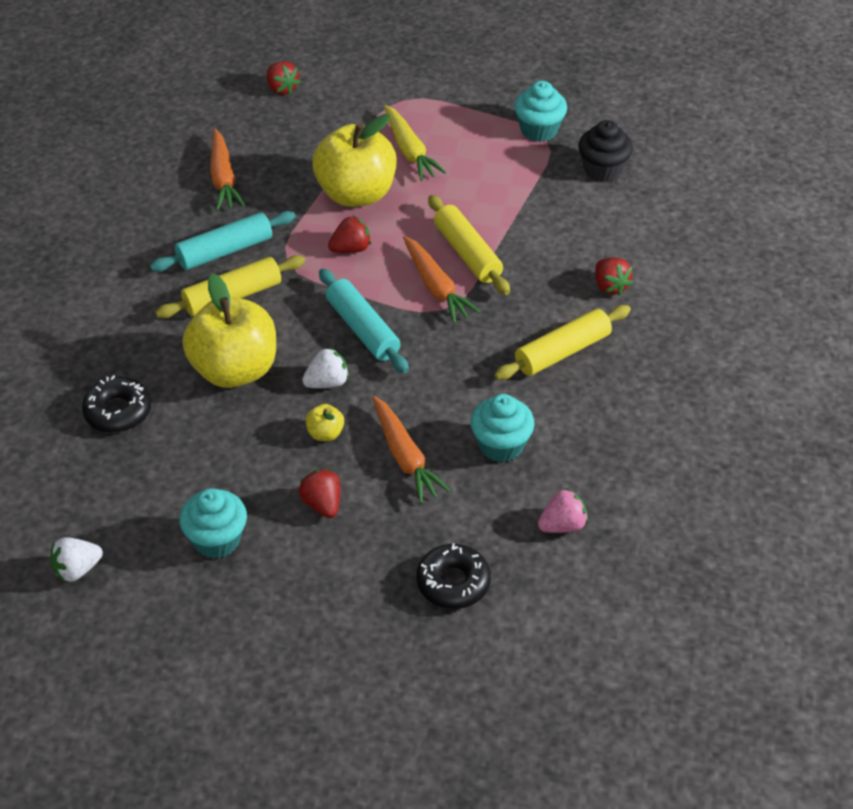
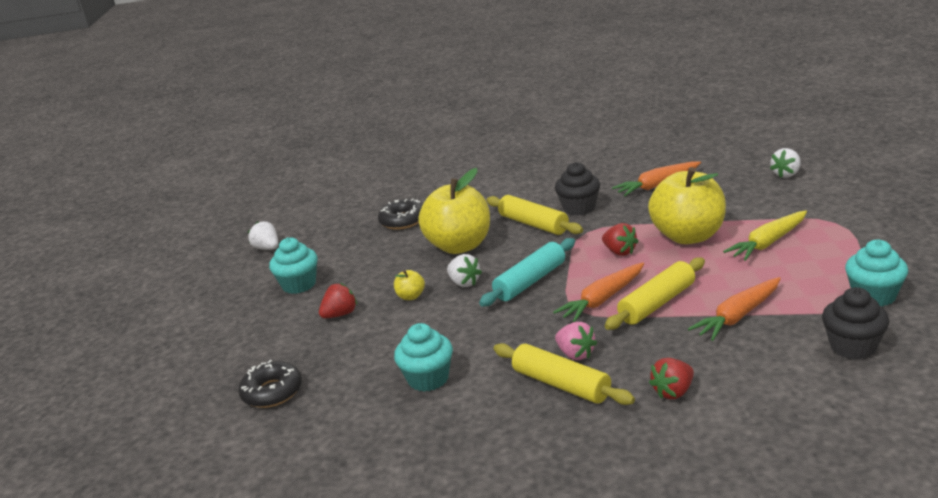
camera: 80 degrees right, 20 degrees down
turquoise rolling pin [150,211,296,272] -> black cupcake [555,162,600,216]
red strawberry [266,61,300,95] -> white strawberry [770,148,801,178]
orange carrot [372,396,451,503] -> orange carrot moved to [688,277,781,341]
pink strawberry [538,488,588,533] -> pink strawberry moved to [555,322,597,360]

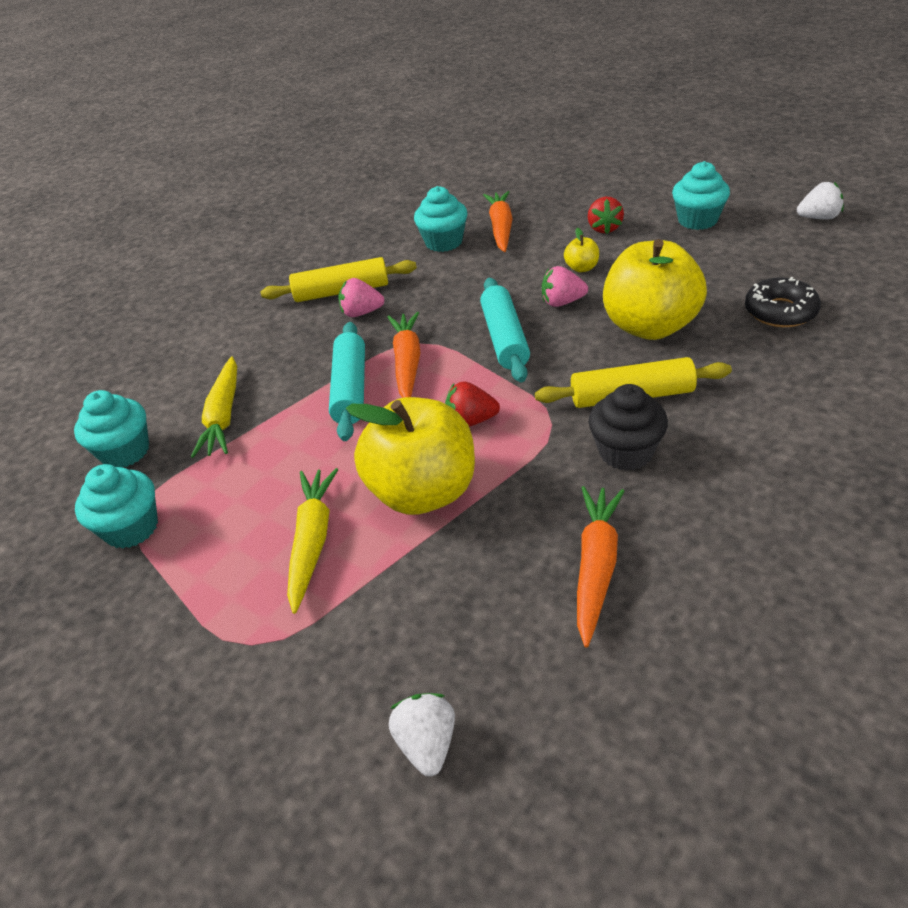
camera: 130 degrees right, 15 degrees up
black donut [238,360,302,408] -> none
white strawberry [447,254,482,287] -> pink strawberry [542,266,588,307]
yellow rolling pin [605,257,705,330] -> turquoise rolling pin [329,322,365,441]
red strawberry [649,358,694,399] -> none
orange carrot [688,277,781,341] -> orange carrot moved to [483,191,513,252]
black cupcake [822,287,889,360] -> turquoise cupcake [74,390,149,467]
none -> yellow carrot [191,357,237,458]

